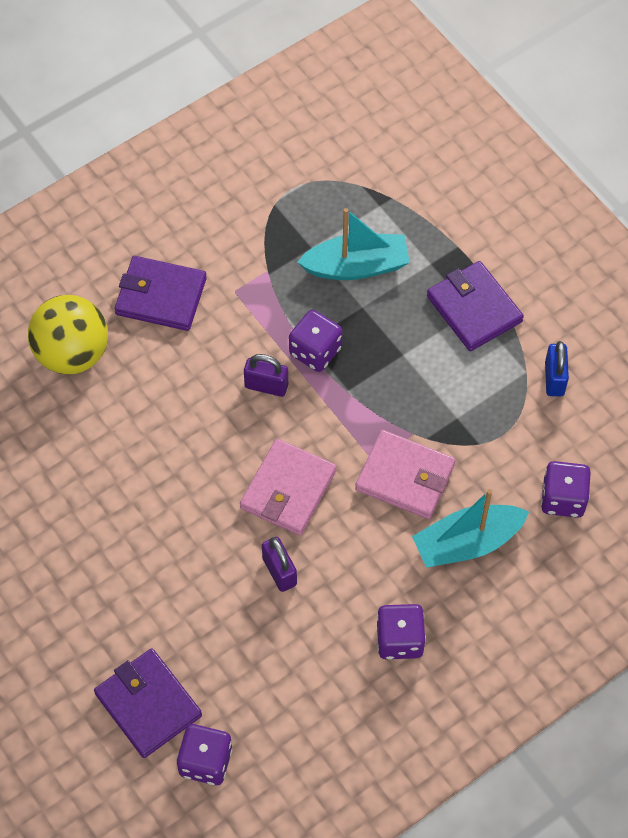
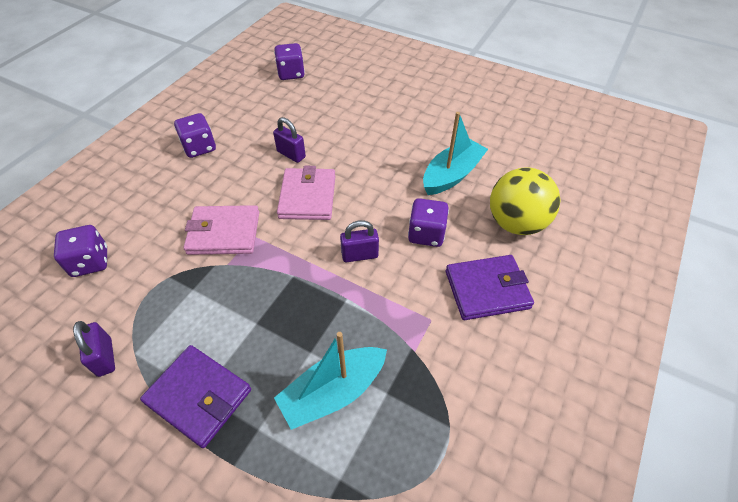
camera: 155 degrees right, 10 degrees down
purple wallet [94,648,202,758] -> none
purple dice [289,310,343,372] -> purple dice moved to [408,198,449,247]
turquoise boat [412,489,529,567] -> turquoise boat moved to [423,112,488,195]
blue padlock [545,341,569,396] -> purple padlock [73,321,115,377]

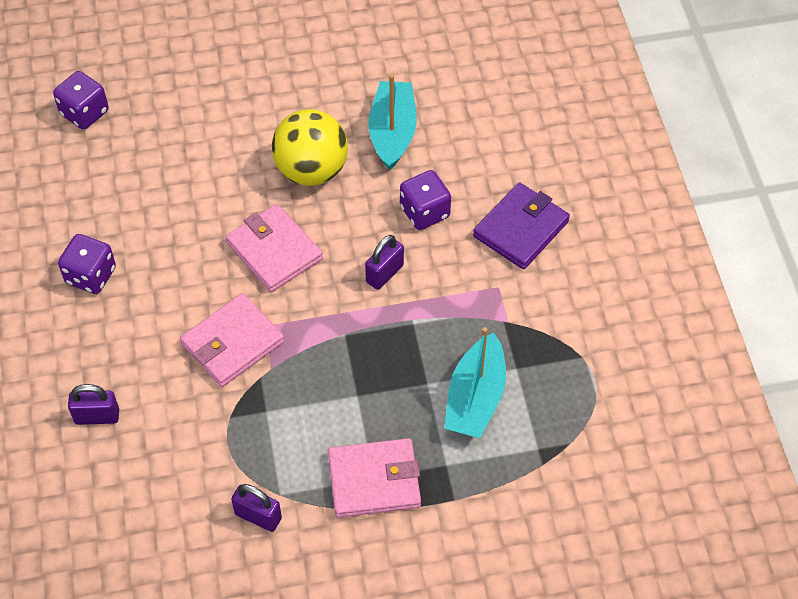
camera: 40 degrees left, 5 degrees up
purple dice [54,225,107,277] -> none
purple wallet [140,345,251,448] -> pink wallet [328,438,421,518]
purple padlock [273,117,306,163] -> purple padlock moved to [68,384,119,425]
yellow ball [490,167,561,235] -> yellow ball moved to [272,109,348,186]

